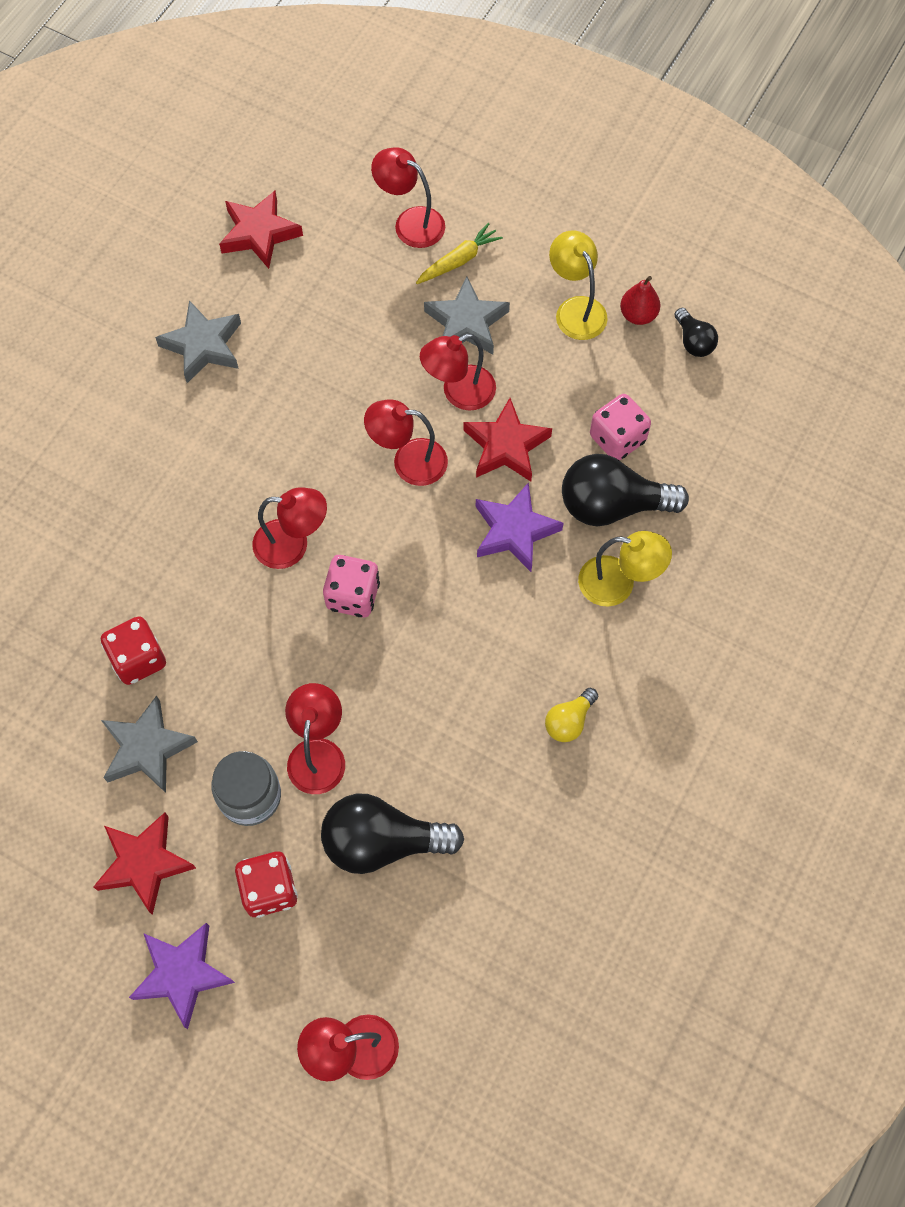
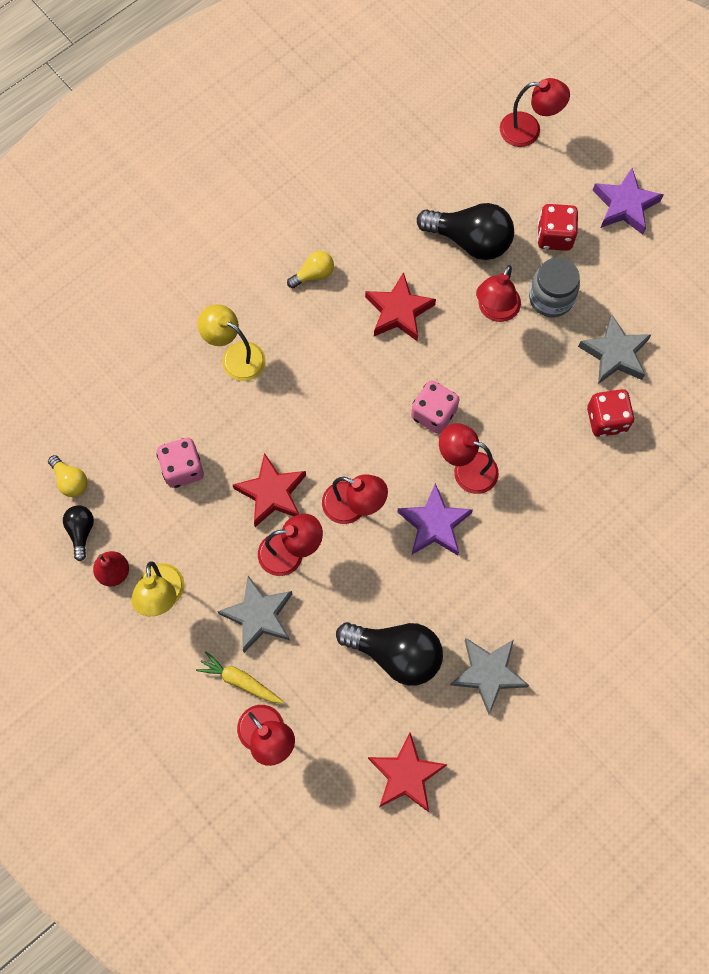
camera: 160 degrees left, 5 degrees up
red star [93,813,196,915] -> red star moved to [365,272,436,341]
yellow carrot [416,223,503,284] -> yellow carrot turned 45 degrees clockwise [196,651,284,704]
purple star [476,482,563,572] -> purple star moved to [397,483,473,556]
black light bulb [562,454,689,526] -> black light bulb moved to [336,622,443,686]
none -> yellow light bulb [48,455,88,497]

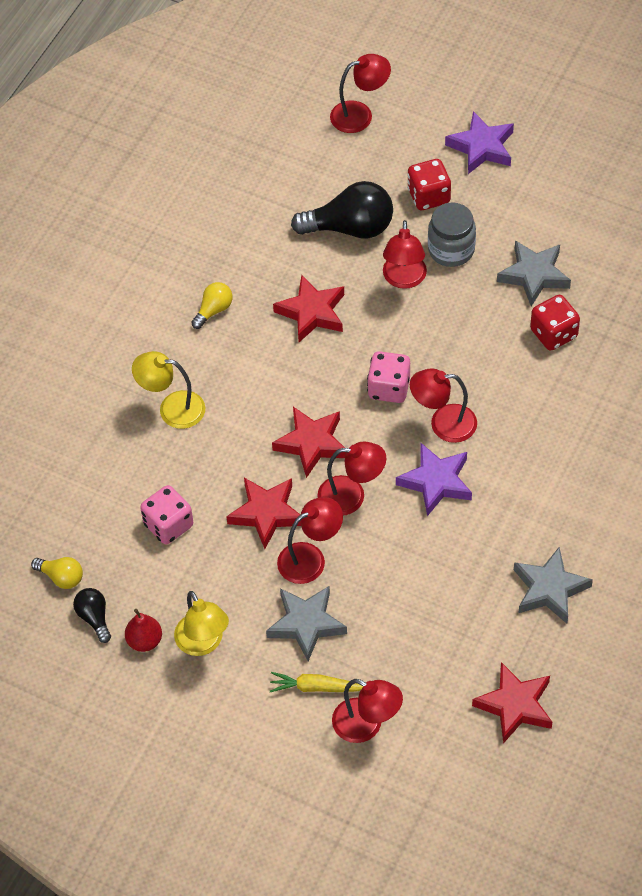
camera: 20 degrees left, 15 degrees down
black light bulb [336,622,443,686] -> none
none -> red star [272,407,347,478]

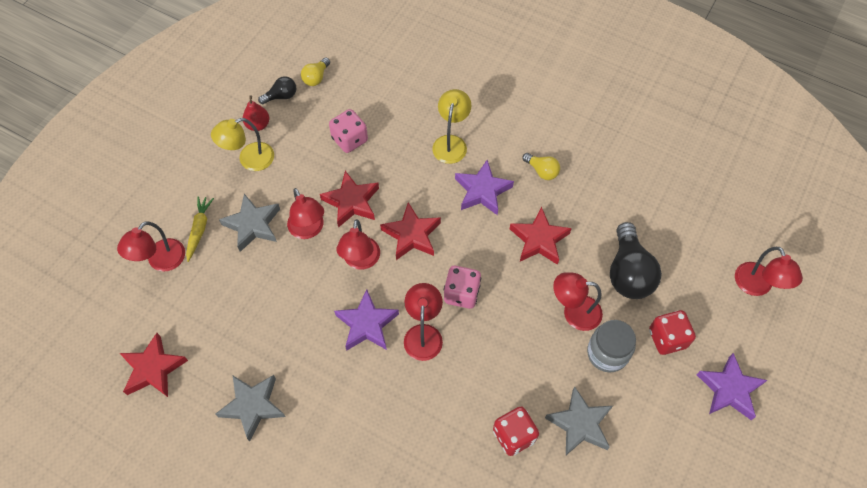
camera: 90 degrees right, 5 degrees up
none -> purple star [455,160,514,215]

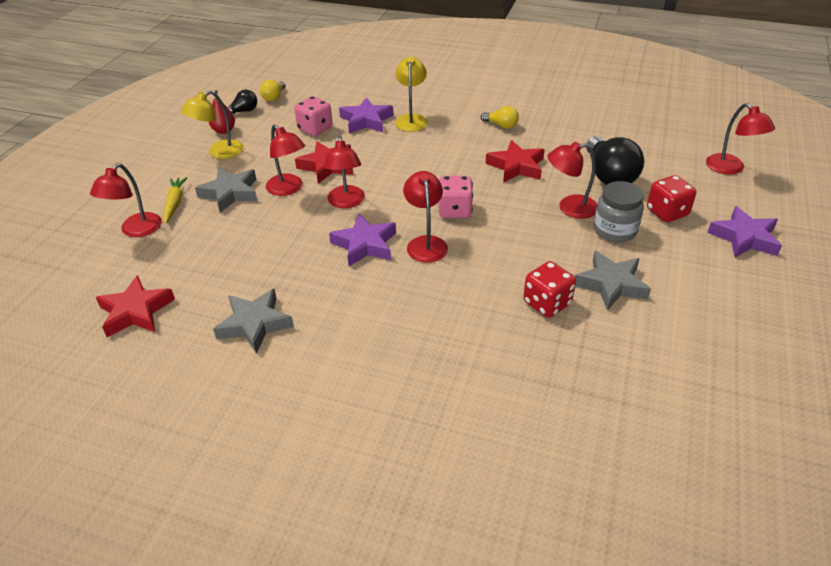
camera: 10 degrees left, 20 degrees down
red star [380,203,441,260] -> none
purple star [455,160,514,215] -> purple star moved to [339,97,393,134]

